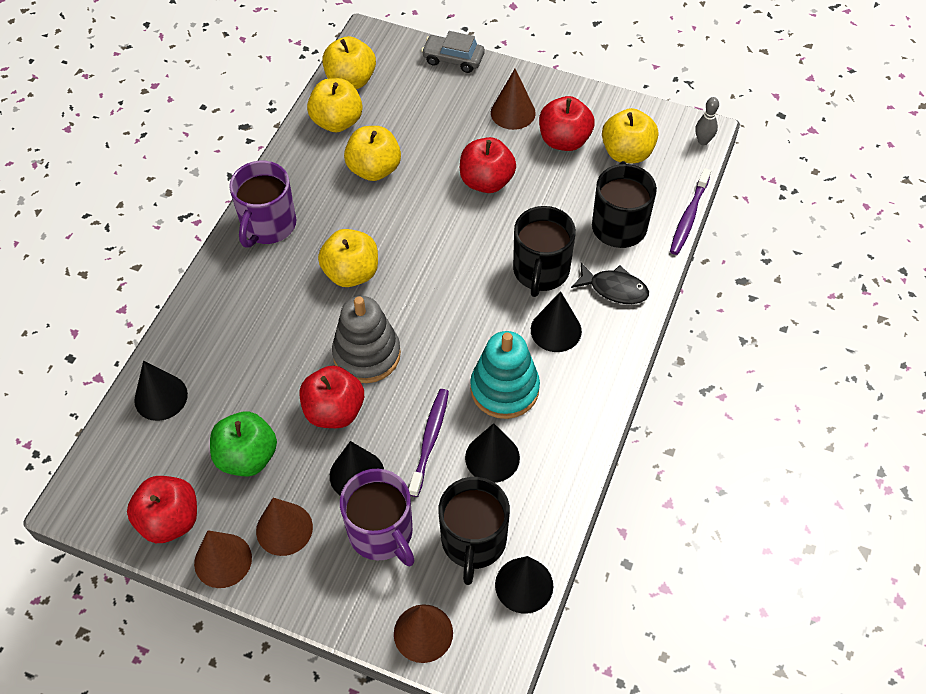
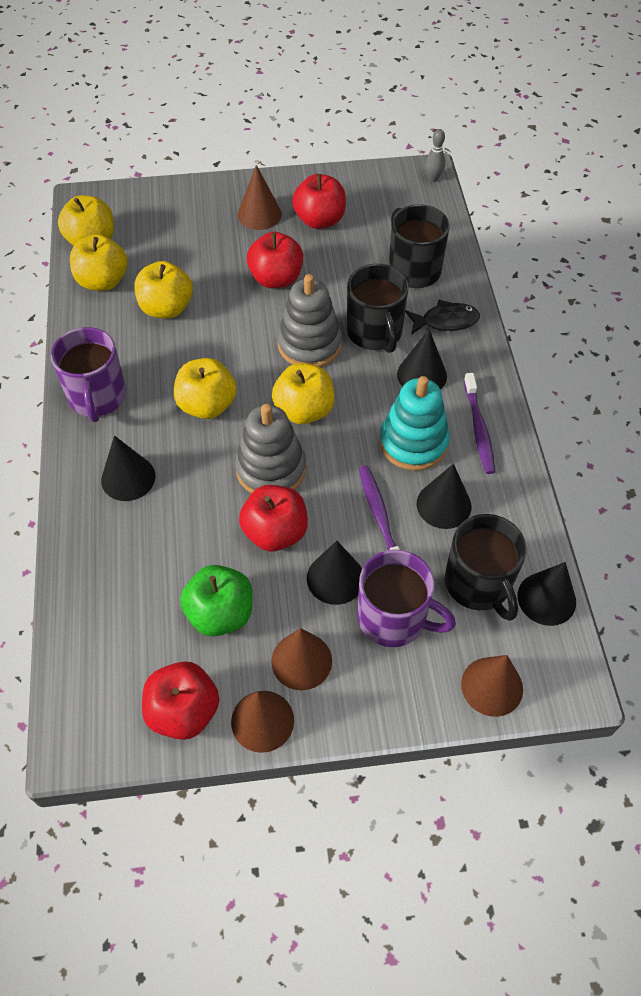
camera: 30 degrees left, 0 degrees up
black cone [134,361,188,421] -> black cone moved to [101,436,155,501]
grey car [421,31,484,73] -> none
yellow apple [602,108,658,163] -> yellow apple moved to [272,363,335,424]
purple toothbrush [670,168,711,255] -> purple toothbrush moved to [464,373,495,474]
none -> grey stacking toy [277,274,342,367]

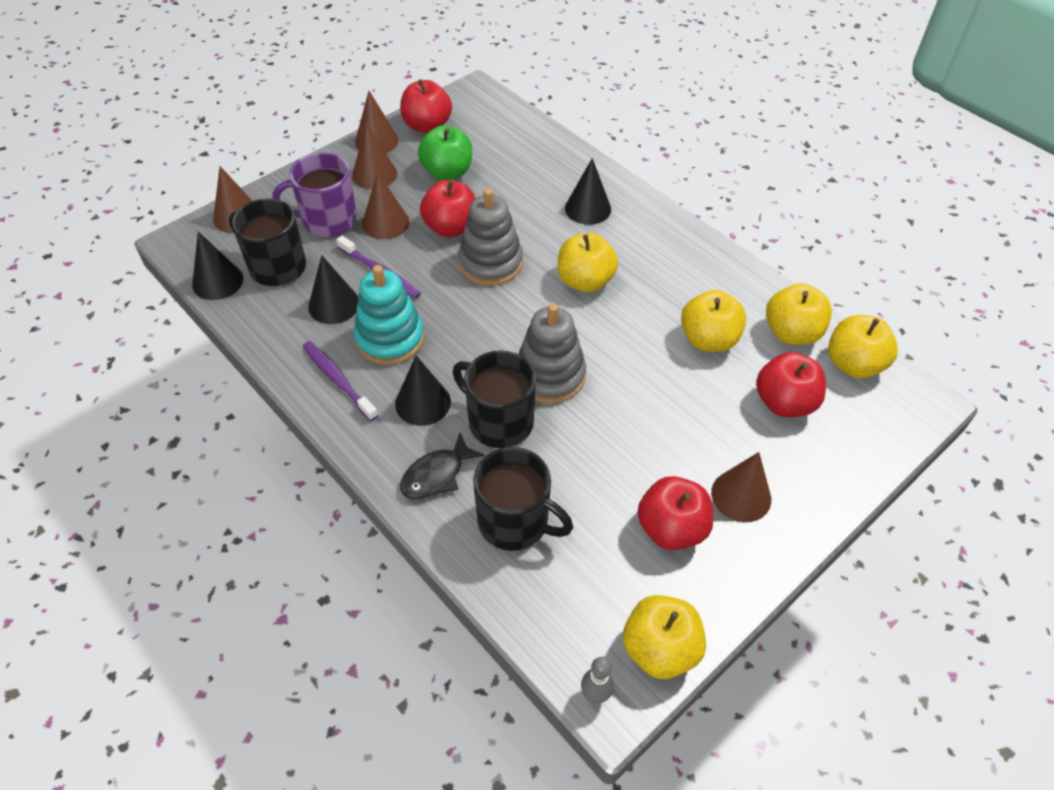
camera: 145 degrees right, 5 degrees down
purple mug [50,327,126,422] -> none
red apple [247,232,303,288] -> red apple moved to [756,352,826,417]
yellow apple [272,363,335,424] -> yellow apple moved to [623,595,706,679]
black cone [307,541,362,605] -> brown cone [362,172,409,239]

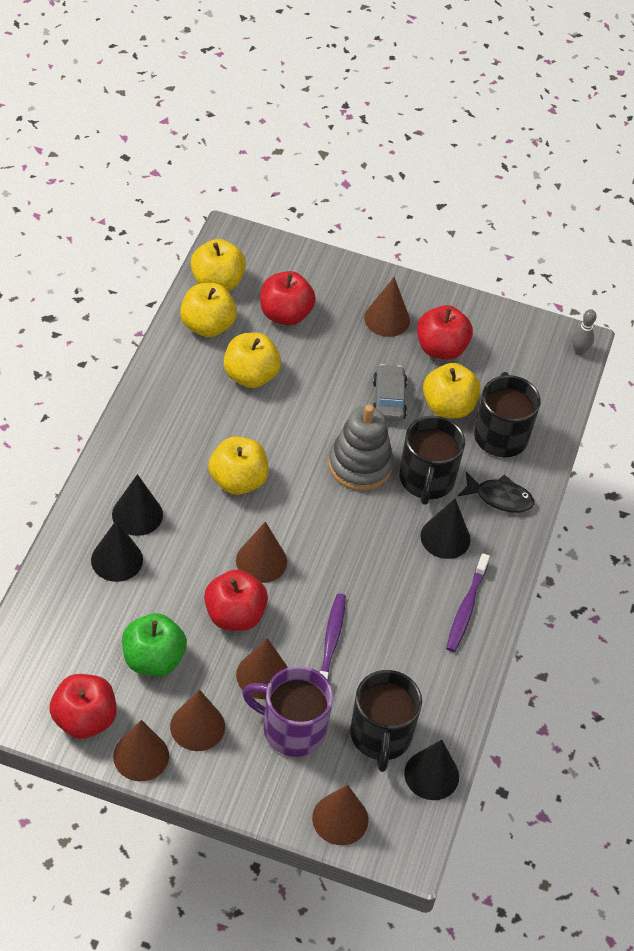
camera: 125 degrees left, 0 degrees up
purple mug [272,153,357,237] -> purple mug turned 150 degrees clockwise [242,666,333,757]
black cone [308,256,358,324] -> black cone moved to [91,520,143,582]
turquoise stacking toy [354,265,425,365] -> none
grey stacking toy [458,188,523,286] -> brown cone [236,522,287,583]
yellow apple [623,595,706,679] -> yellow apple moved to [423,363,481,418]
none -> grey car [373,364,407,421]

